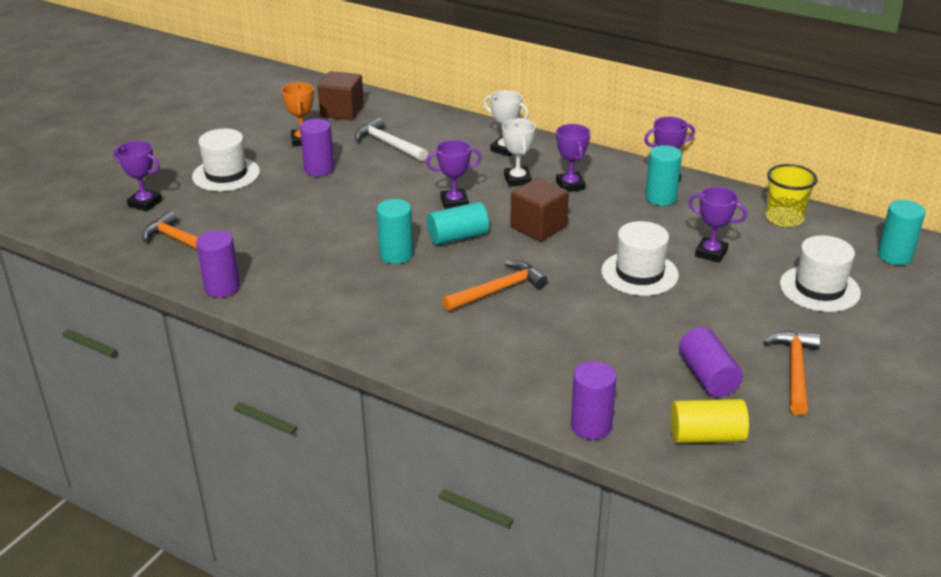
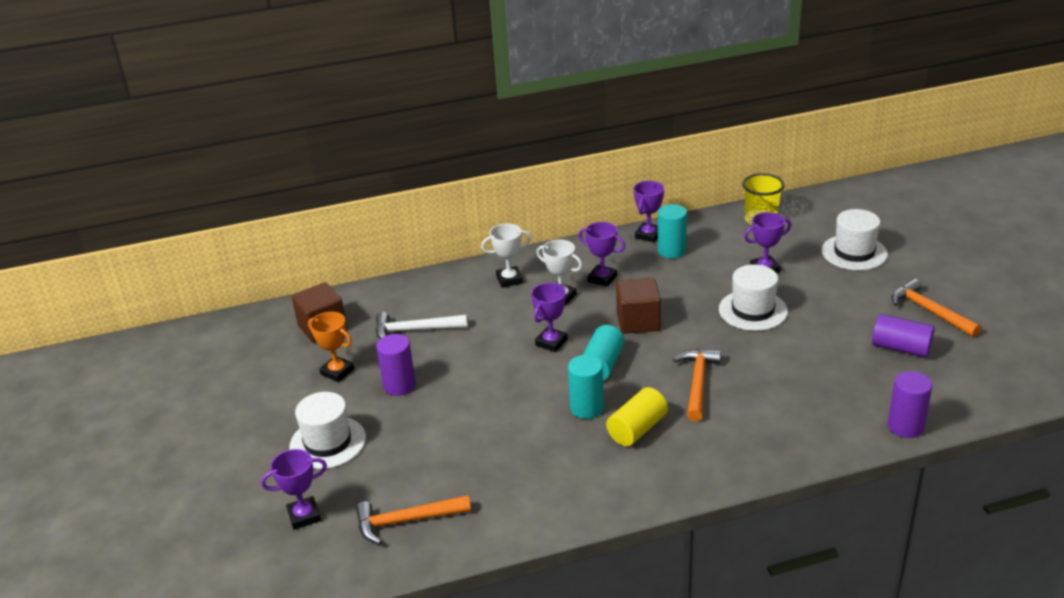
camera: 45 degrees left, 0 degrees up
purple cylinder [196,230,240,298] -> none
yellow cylinder [671,399,749,443] -> yellow cylinder moved to [606,387,668,446]
turquoise cylinder [878,200,925,265] -> none

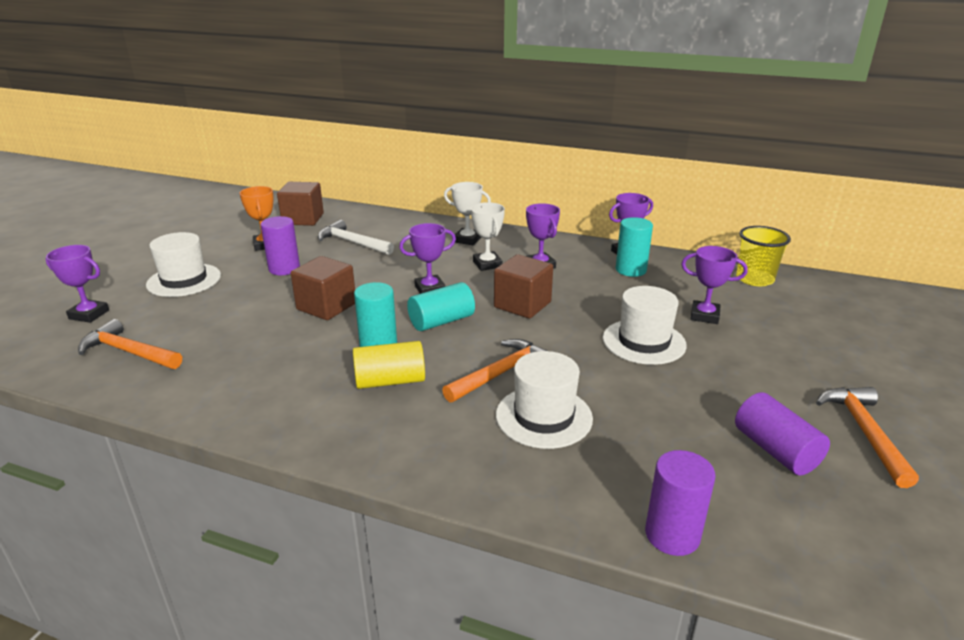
camera: 35 degrees right, 5 degrees down
white hat [822,209,888,270] -> white hat moved to [496,351,593,449]
none -> brown cube [290,256,355,320]

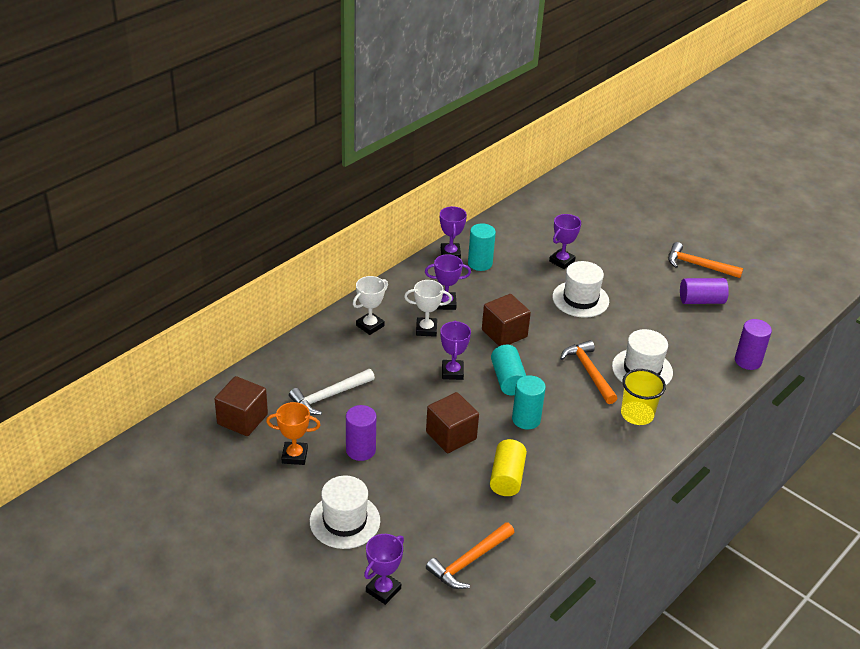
camera: 70 degrees left, 10 degrees up
yellow cylinder [353,341,425,389] -> yellow cylinder moved to [490,439,527,496]
yellow cup [736,226,791,286] -> yellow cup moved to [621,369,666,425]

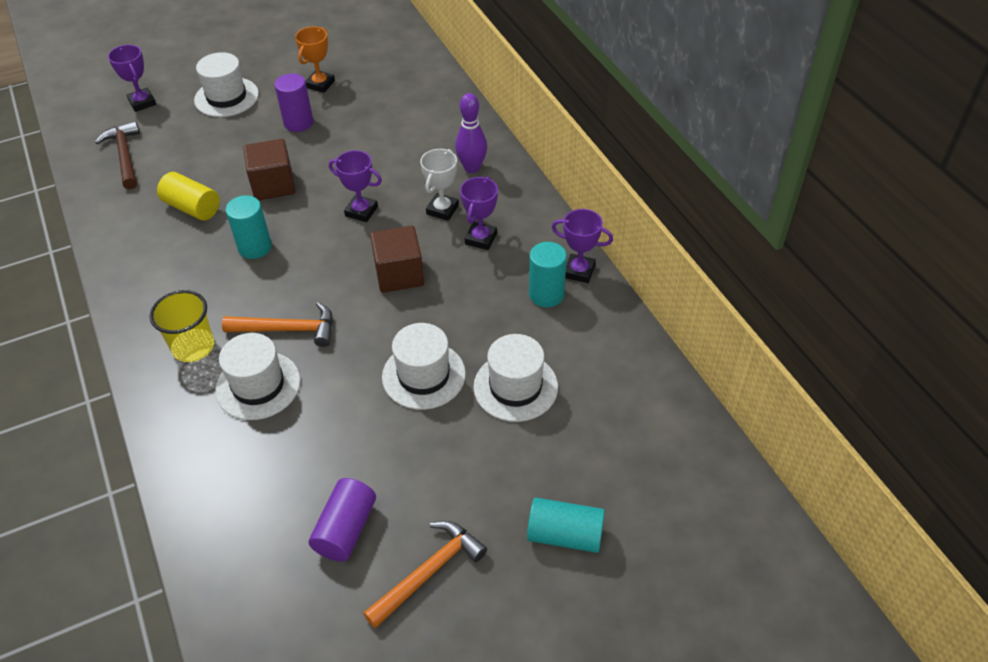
camera: 115 degrees right, 10 degrees up
brown cube [214,376,268,436] -> none
white hammer [289,369,375,415] -> none
white trophy [353,276,388,335] -> purple bowling pin [455,93,487,173]
orange hammer [426,522,515,589] -> brown hammer [95,121,140,189]
turquoise cylinder [491,345,526,396] -> turquoise cylinder moved to [527,498,605,553]
purple trophy [549,214,581,269] -> white hat [473,334,558,422]
purple cylinder [735,319,772,370] -> none

